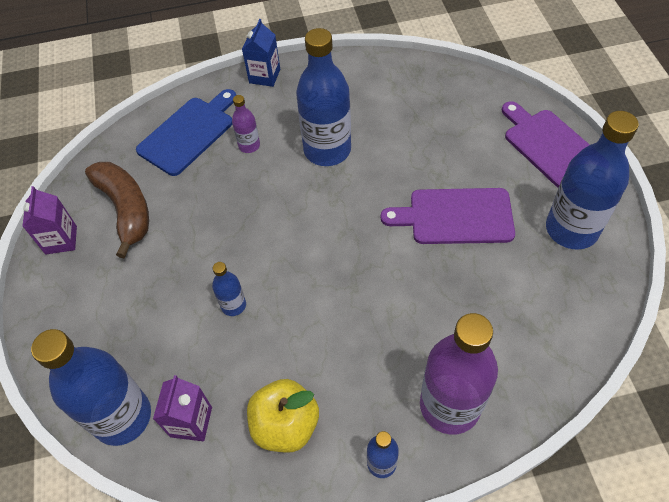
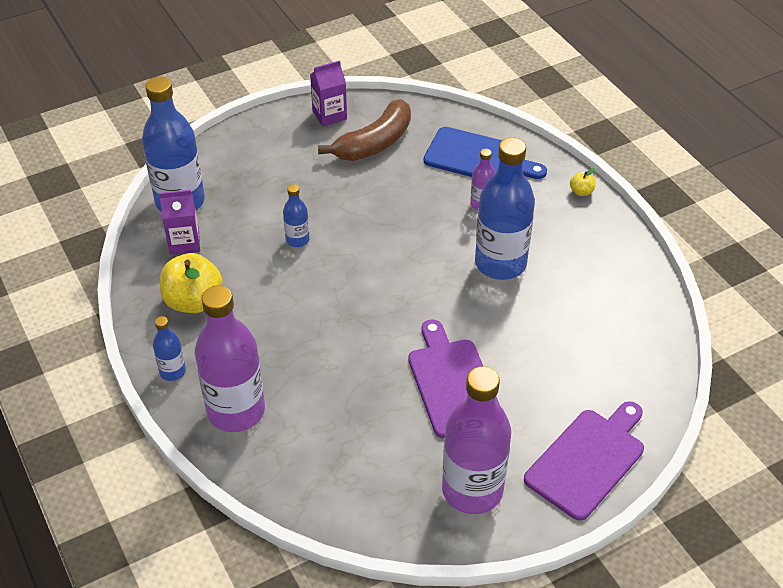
camera: 70 degrees right, 10 degrees down
blue carton [242,19,280,87] -> yellow apple [570,168,595,196]
blue bottle [546,111,639,250] -> purple bottle [442,366,511,514]

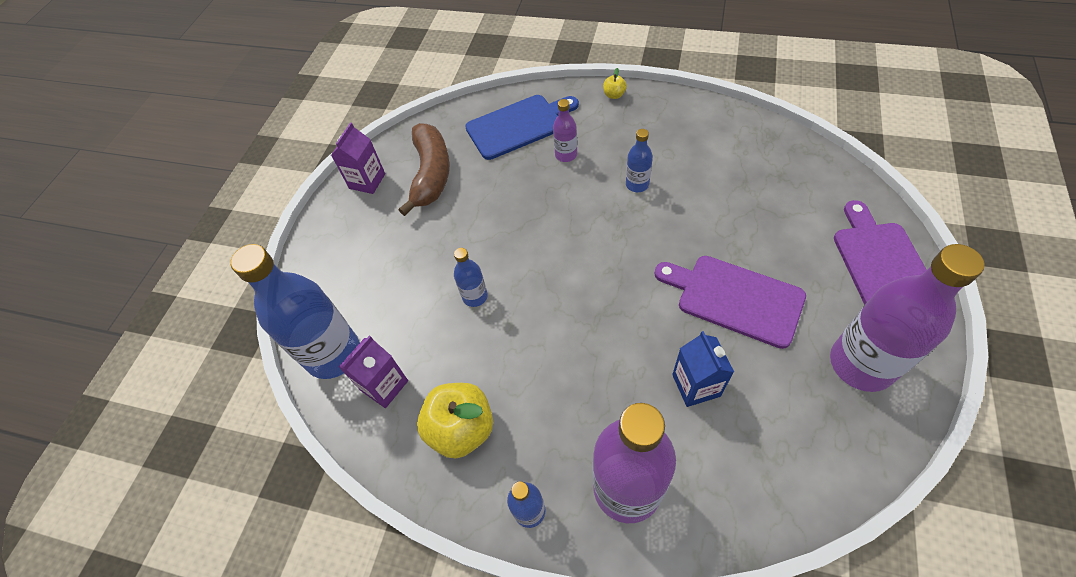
camera: 40 degrees left, 10 degrees up
blue bottle [475,137,535,280] -> blue bottle [626,129,653,192], size x0.47
none -> blue carton [672,331,734,407]

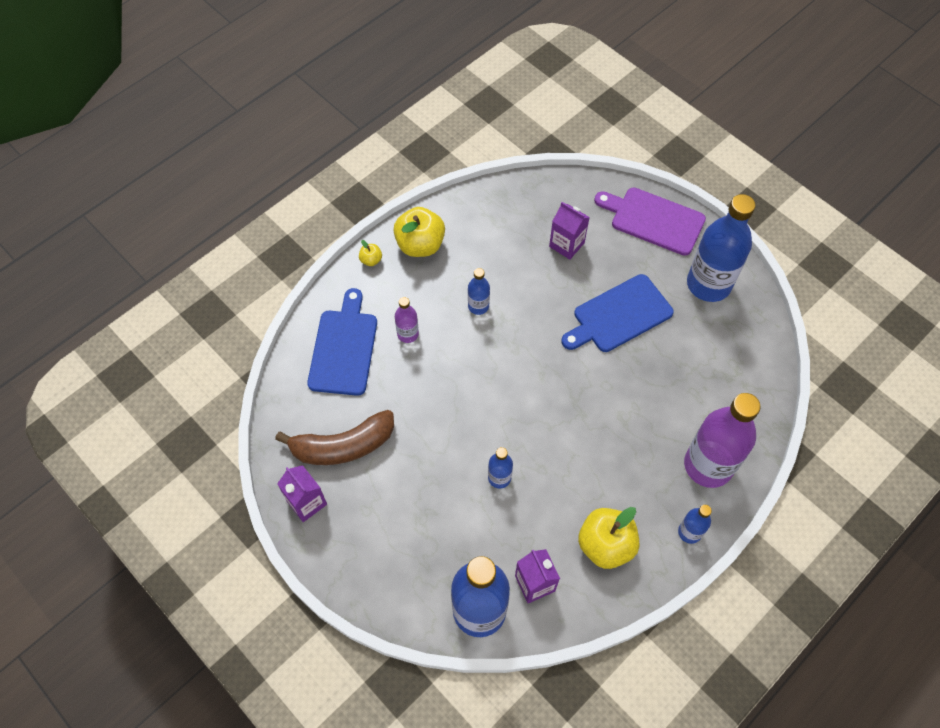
camera: 65 degrees left, 5 degrees up
brown banana [399,123,450,216] -> brown banana turned 135 degrees clockwise [275,410,394,465]
purple cutting board [654,256,806,349] -> blue cutting board [561,274,674,352]
blue carton [672,331,734,407] -> none
purple bottle [830,244,985,392] -> blue bottle [687,194,756,302]
none -> yellow apple [393,207,445,257]
none -> purple carton [549,202,590,260]

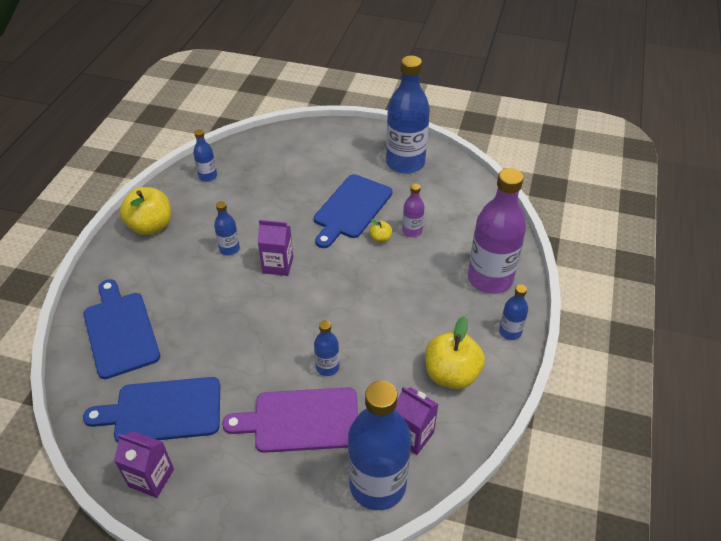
camera: 30 degrees left, 15 degrees down
brown banana [275,410,394,465] -> blue cutting board [83,377,220,442]
yellow apple [359,240,382,266] -> yellow apple moved to [370,219,392,243]
purple bottle [395,297,419,343] -> purple bottle moved to [402,183,424,237]
purple carton [549,202,590,260] -> purple carton moved to [258,220,293,276]
purple cutting board [594,188,706,256] -> purple cutting board moved to [222,387,358,453]
none -> blue bottle [193,129,217,182]

